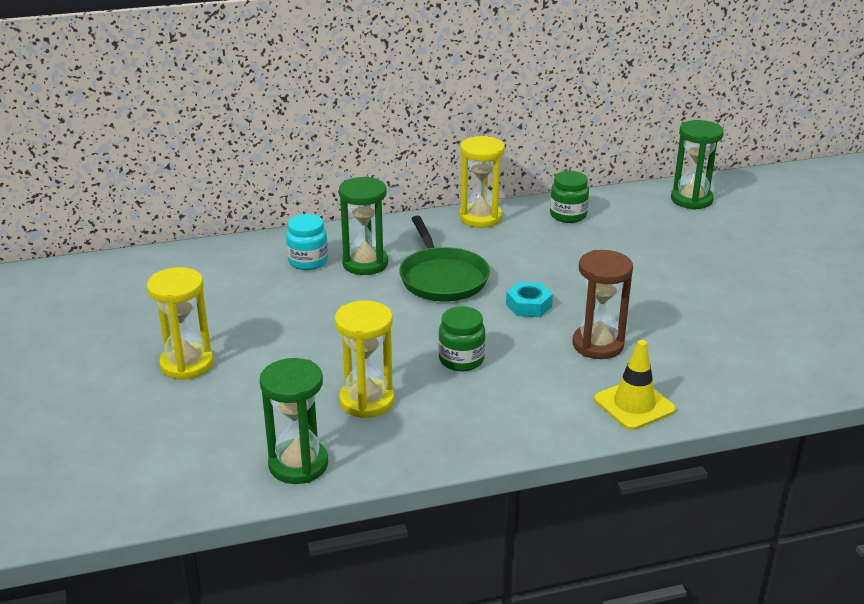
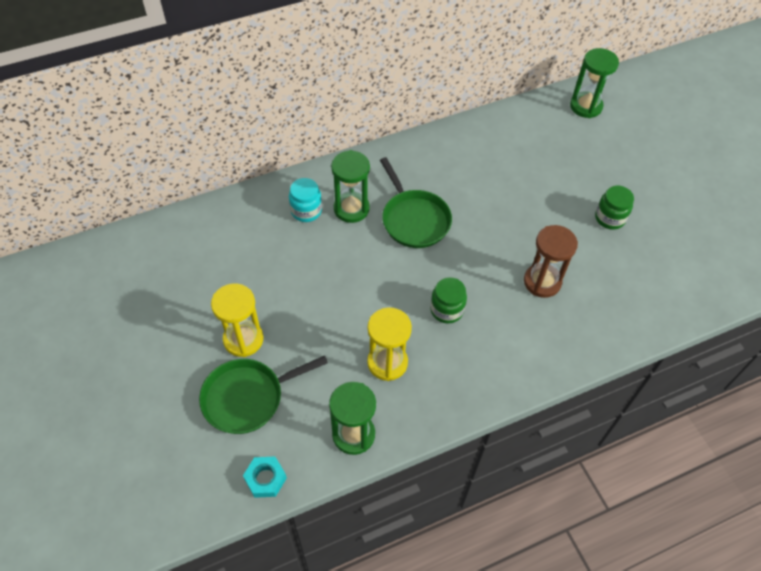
camera: 10 degrees left, 25 degrees up
yellow hourglass [459,136,505,228] -> none
turquoise nut [506,282,553,317] -> turquoise nut moved to [243,456,287,498]
green jar [550,171,589,223] -> green jar moved to [595,185,634,230]
yellow traffic cone [594,340,676,430] -> none
none -> green pan [199,355,328,434]

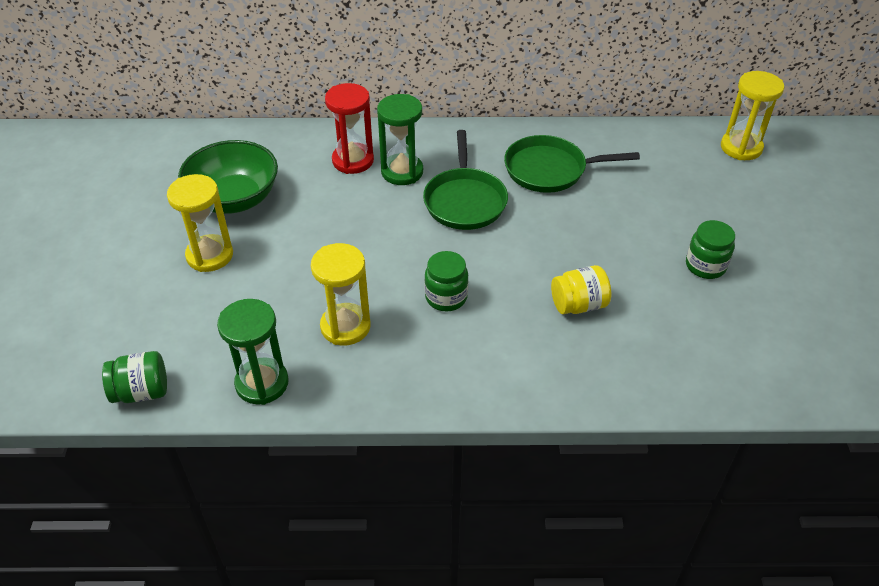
camera: 25 degrees right, 10 degrees down
green pan [199,355,328,434] -> green pan moved to [504,135,640,193]
turquoise nut [243,456,287,498] -> green jar [102,351,167,403]
turquoise jar [289,178,322,222] -> red hourglass [325,83,374,174]
brown hourglass [524,225,578,298] -> yellow jar [551,265,612,314]
green hourglass [570,48,619,118] -> yellow hourglass [721,71,784,160]
none -> green bowl [178,140,278,214]

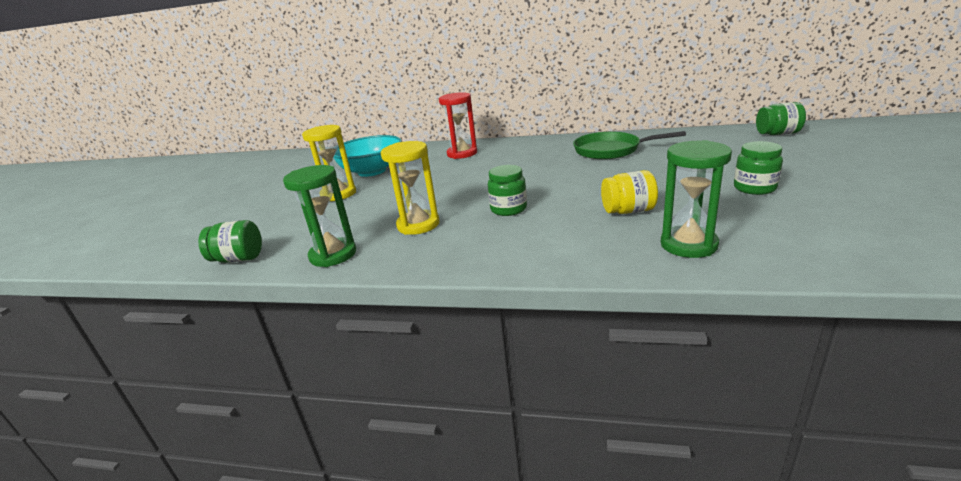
camera: 15 degrees right, 20 degrees down
green bowl [178,140,278,214] -> turquoise bowl [333,135,402,177]
green hourglass [377,94,423,185] -> green hourglass moved to [661,140,732,258]
green pan [423,130,508,230] -> none
yellow hourglass [721,71,784,160] -> green jar [756,102,806,135]

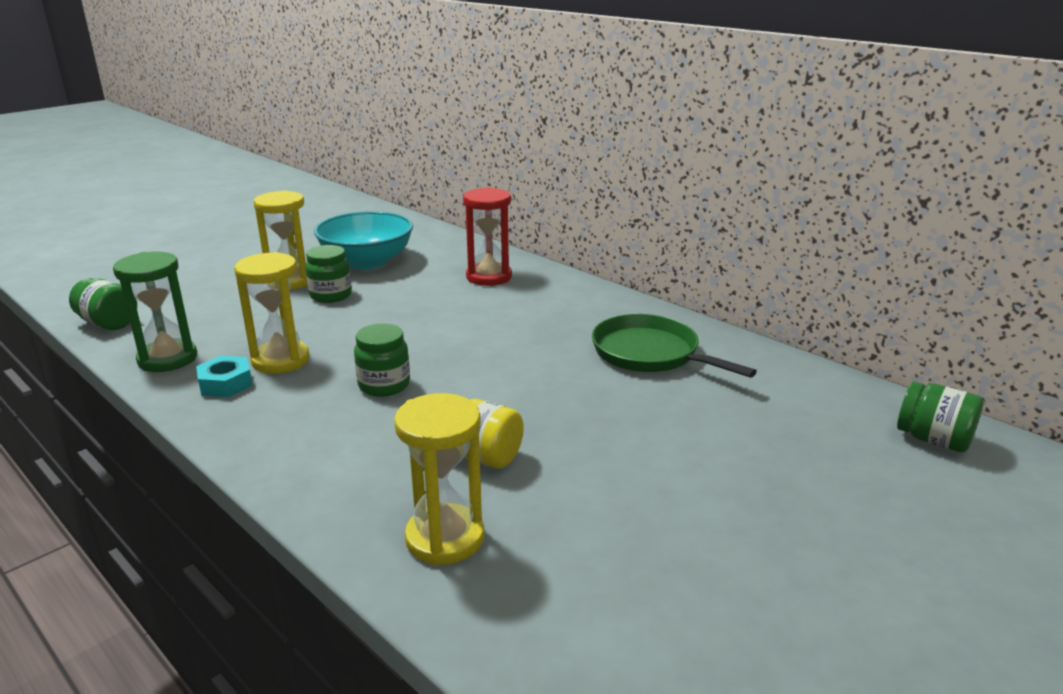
camera: 30 degrees right, 0 degrees up
green hourglass [661,140,732,258] -> yellow hourglass [394,393,484,566]
green jar [734,141,783,195] -> green jar moved to [305,245,352,303]
none -> turquoise nut [196,356,253,397]

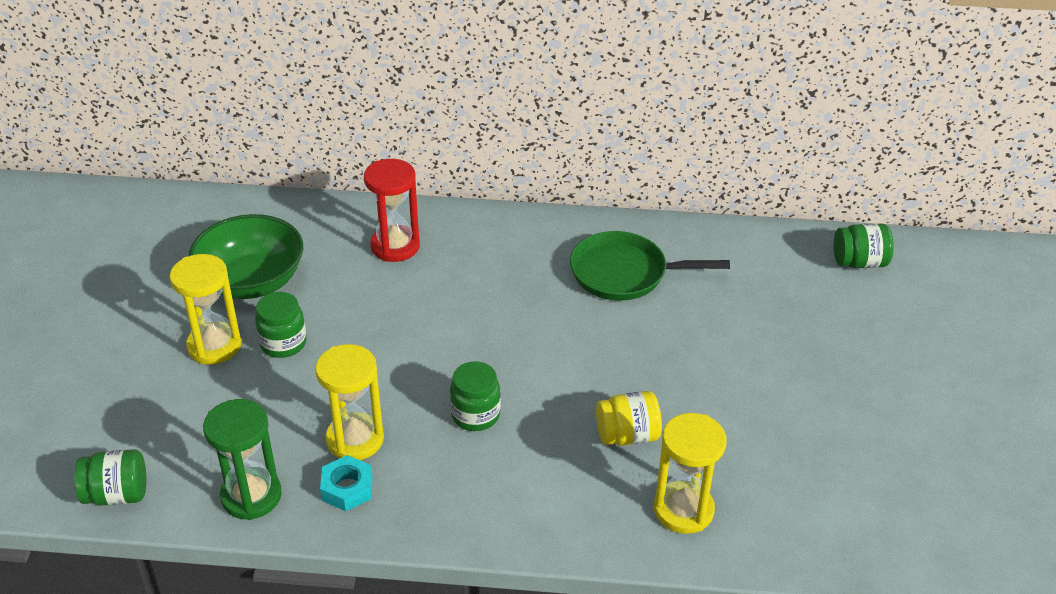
camera: 40 degrees left, 15 degrees up
turquoise bowl [314,211,413,269] -> green bowl [189,214,303,299]

